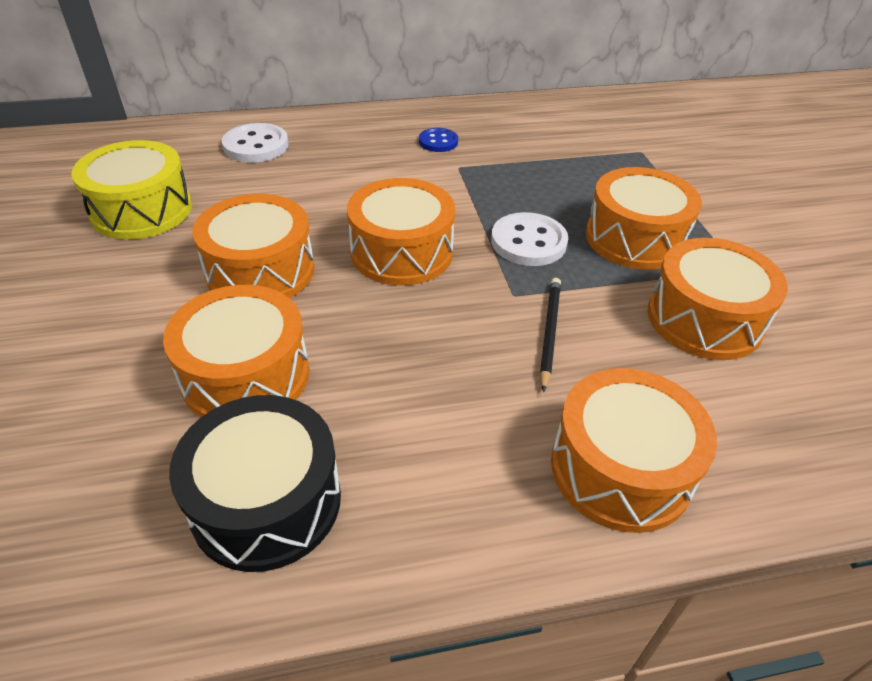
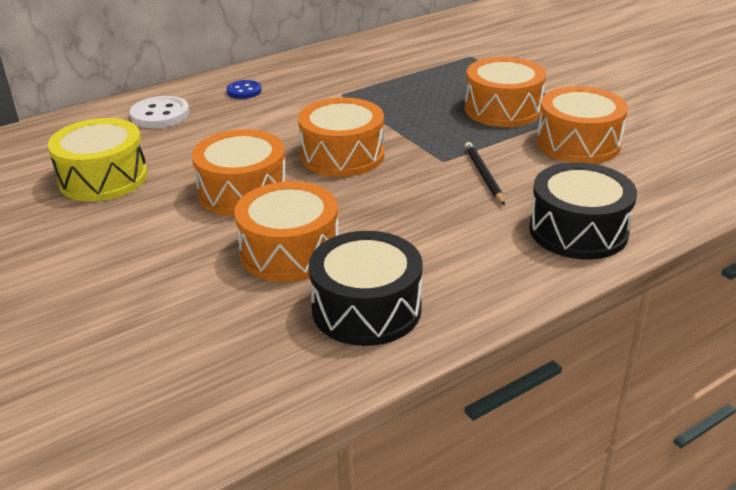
camera: 20 degrees left, 10 degrees down
blue button [419,128,458,152] -> blue button moved to [226,80,262,99]
white button [491,212,568,266] -> none
orange drum [551,368,717,533] -> black drum [529,162,637,260]

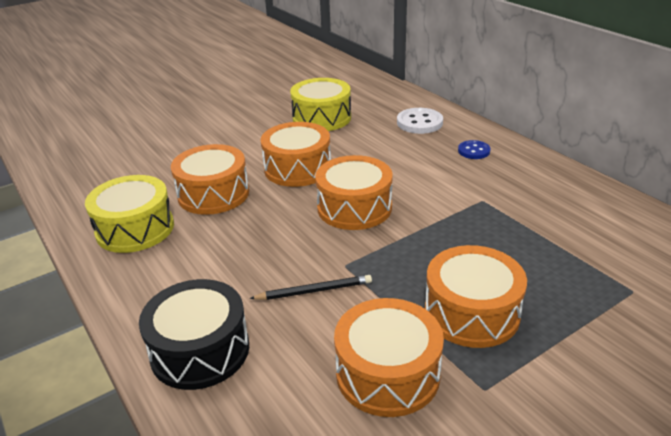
camera: 90 degrees right, 0 degrees up
black drum [309,231,423,346] -> yellow drum [85,175,174,253]

